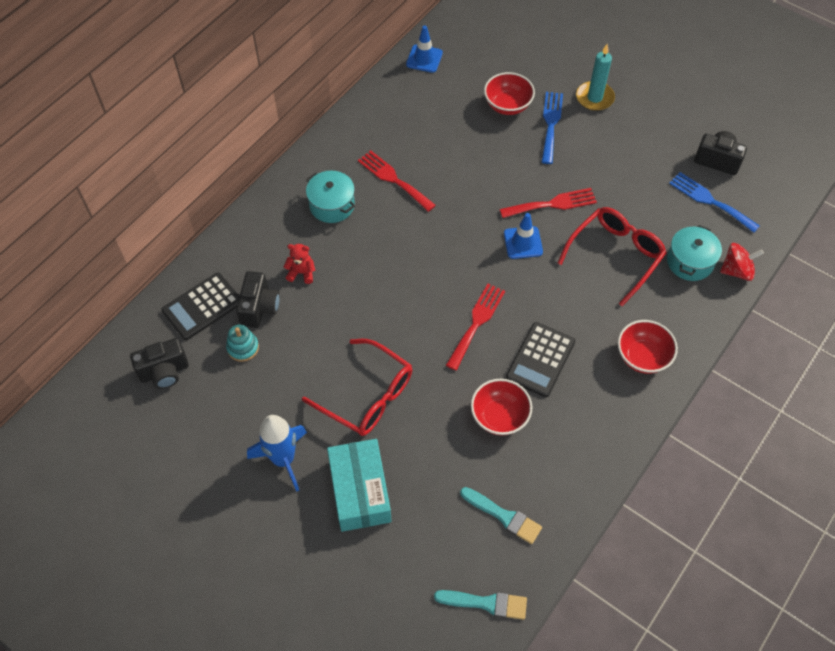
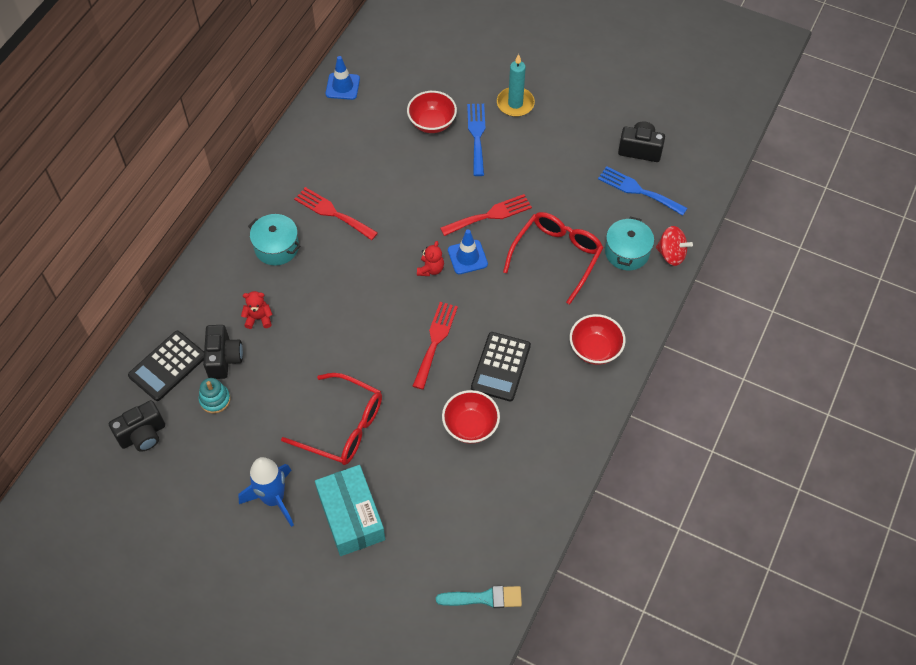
camera: 10 degrees left, 0 degrees up
turquoise brush [460,487,542,544] -> none
red spinning top [720,243,764,281] -> red spinning top turned 45 degrees clockwise [656,226,693,266]
none -> red teddy bear [417,241,444,276]

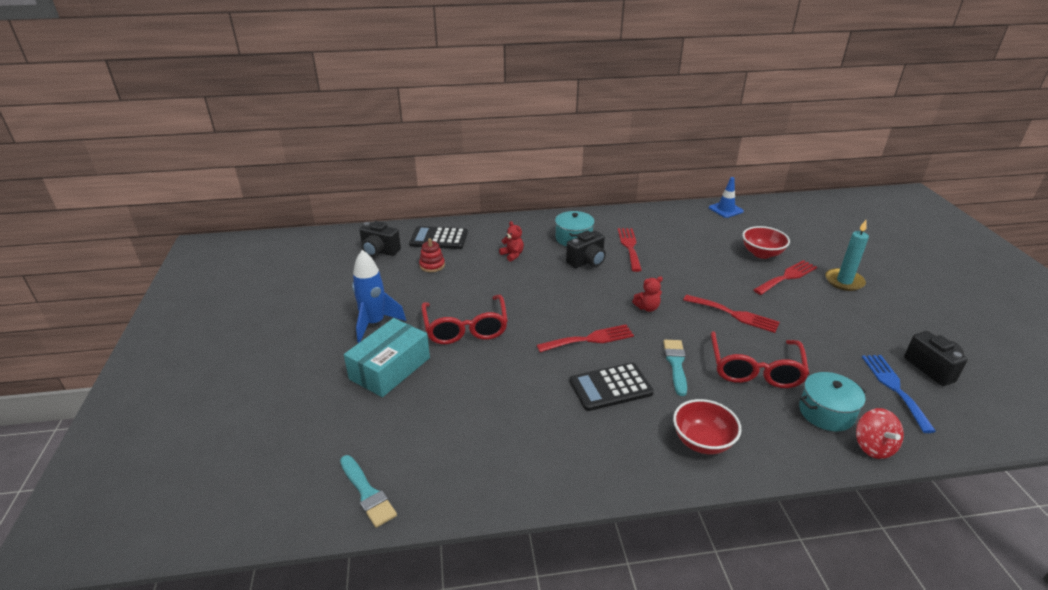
camera: 55 degrees right, 25 degrees down
turquoise stacking toy [199,378,231,414] -> red stacking toy [419,238,445,272]
black camera [203,325,243,379] -> black camera moved to [566,230,606,268]
red bowl [442,390,500,444] -> none
blue traffic cone [448,229,488,274] -> none
blue fork [467,104,485,176] -> red fork [753,260,817,295]
red glasses [503,212,603,305] -> red glasses turned 105 degrees clockwise [711,331,809,388]
none -> turquoise brush [663,340,687,396]

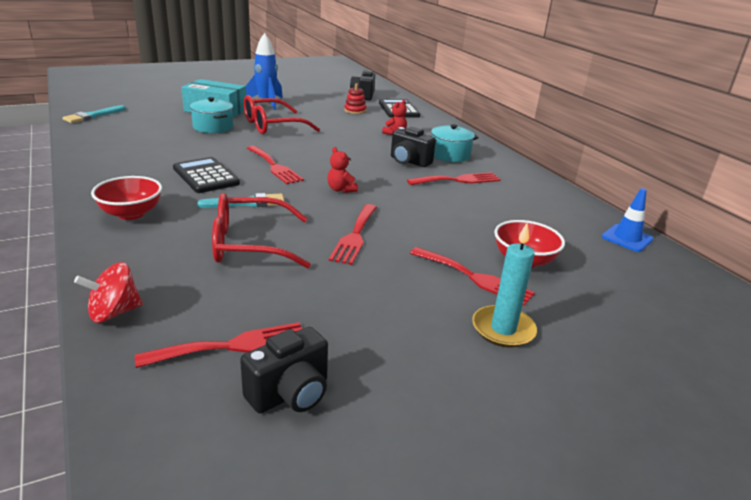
camera: 70 degrees right, 5 degrees down
turquoise pot [799,372,866,431] -> turquoise pot moved to [190,97,233,133]
blue fork [862,355,936,433] -> red fork [135,322,302,368]

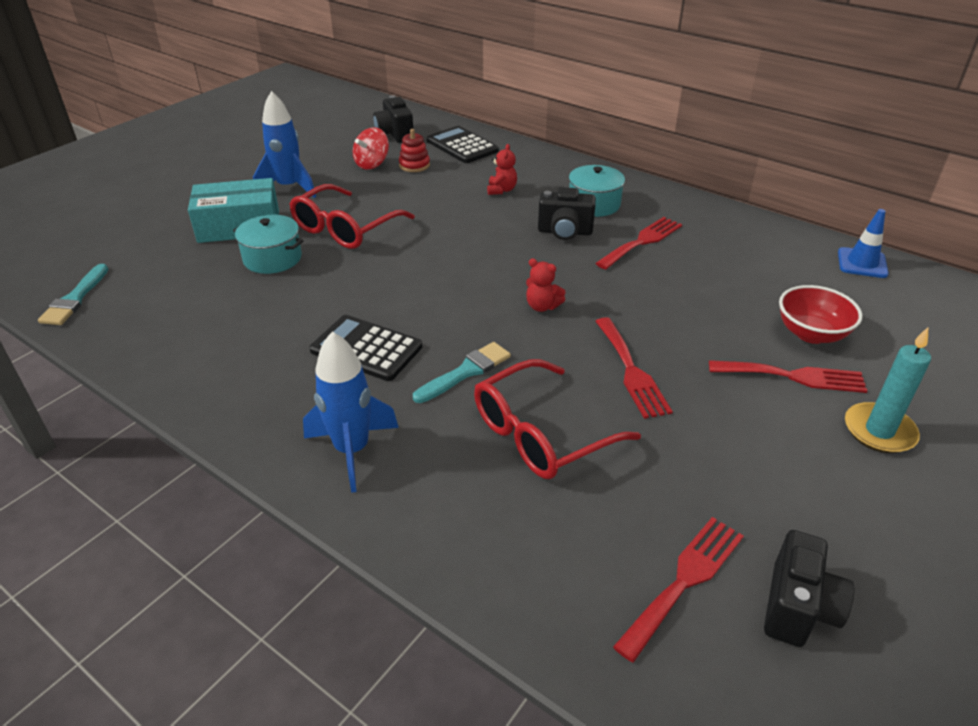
camera: 25 degrees left, 10 degrees up
red spinning top [74,262,143,323] -> red spinning top moved to [353,127,389,170]
red bowl [91,176,162,220] -> blue rocket [303,331,399,493]
red fork [247,146,304,184] -> none

